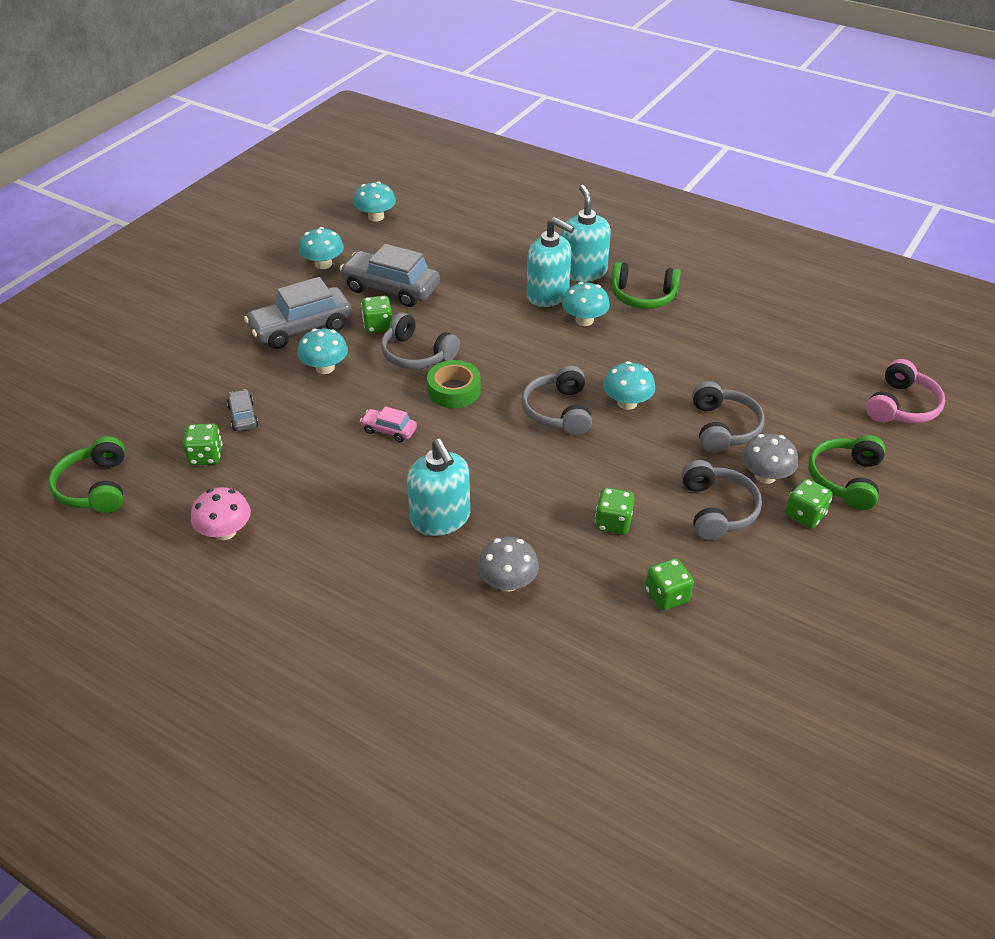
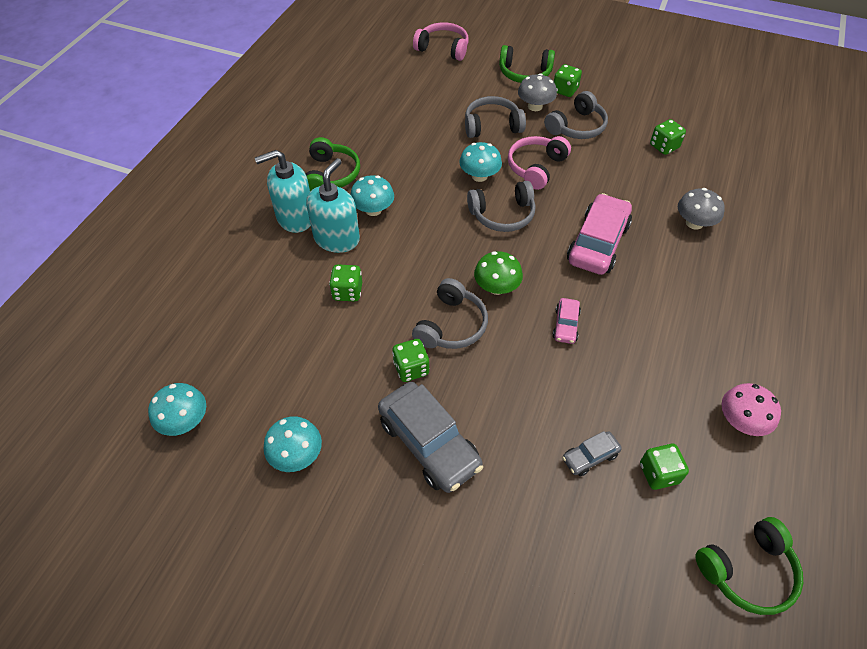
camera: 100 degrees left, 10 degrees up
turquoise mushroom [298,329,348,374] -> none
grey car [340,244,440,307] -> none
turquoise soap dispenser [407,439,470,536] -> none
green tape [427,360,481,408] -> green mushroom [474,251,523,295]
green dice [595,488,634,534] -> green dice moved to [329,264,362,301]
grey headphones [682,460,762,540] -> grey headphones turned 150 degrees clockwise [544,91,608,139]
none -> pink headphones [508,136,571,190]
none -> pink car [567,193,632,275]

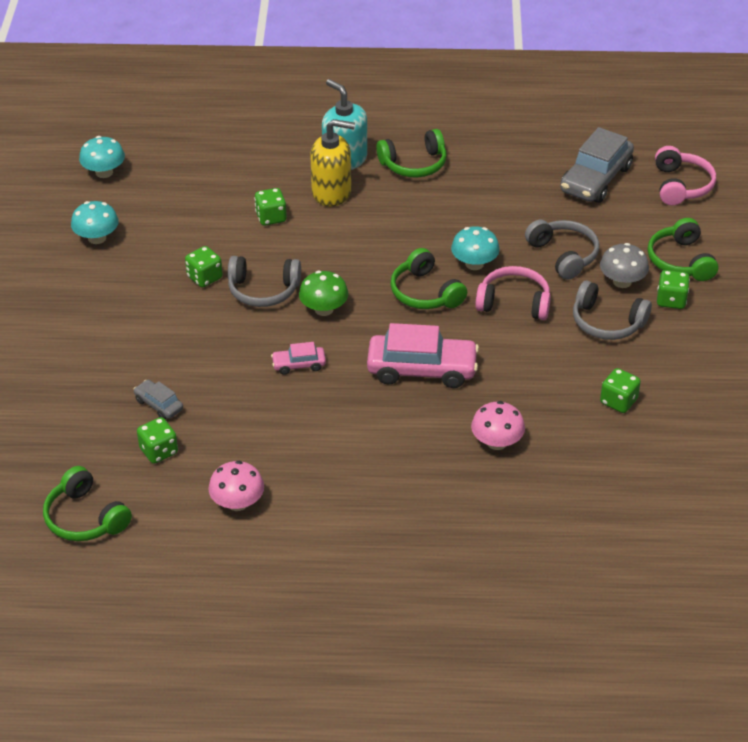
camera: 70 degrees right, 10 degrees down
turquoise soap dispenser [306,158,360,253] -> yellow soap dispenser [310,119,355,207]
turquoise mushroom [350,175,394,216] -> none
grey car [378,382,483,493] -> grey car moved to [560,127,634,203]
grey headphones [467,181,535,232] -> green headphones [390,248,467,309]
grey mushroom [678,188,725,230] -> pink mushroom [471,401,525,450]

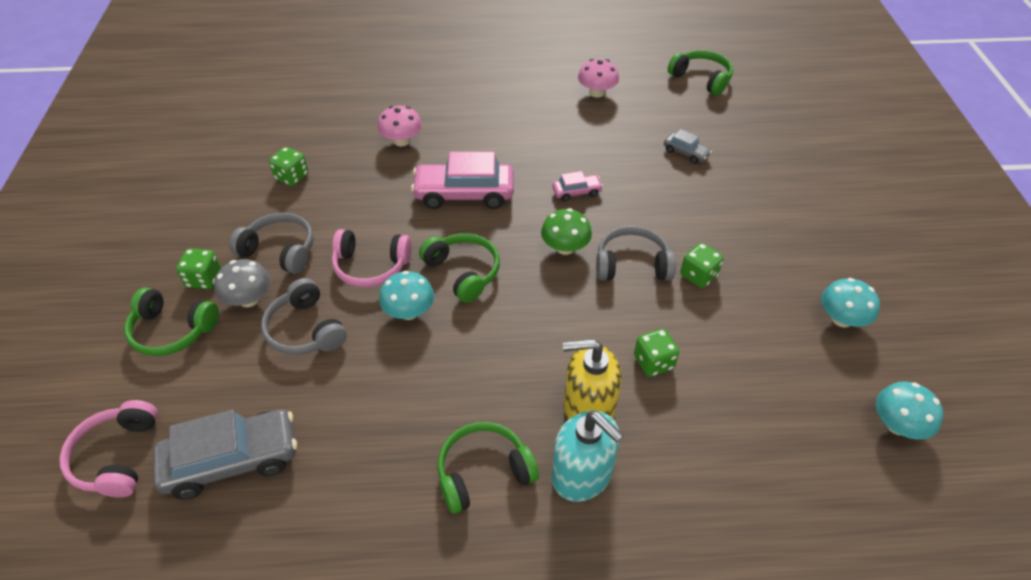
camera: 175 degrees right, 5 degrees up
green dice [137,417,178,464] -> none
grey car [560,127,634,203] -> grey car turned 45 degrees clockwise [153,409,297,499]
green headphones [648,218,718,281] -> green headphones turned 120 degrees clockwise [124,287,219,356]

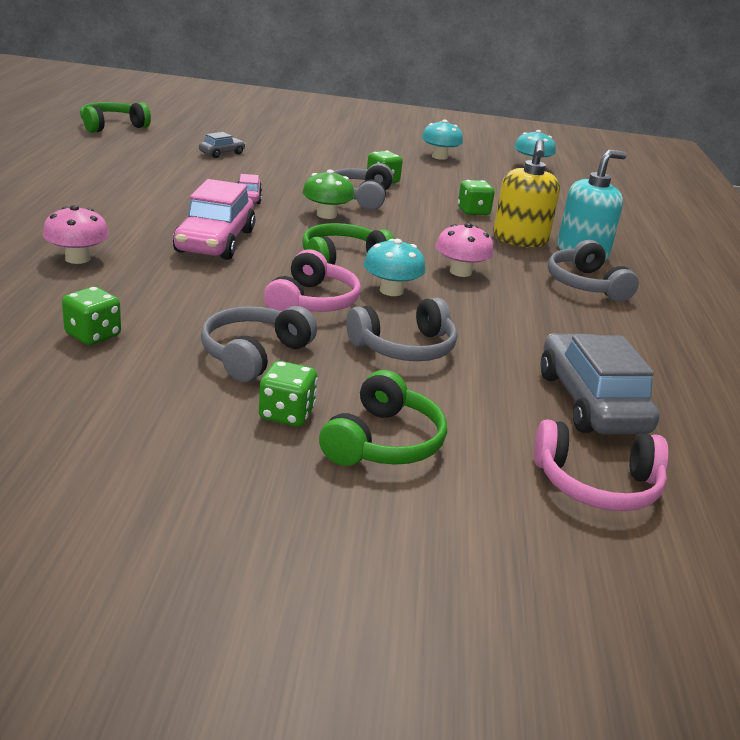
camera: 85 degrees left, 20 degrees down
grey mushroom [214,259,271,307] -> none
green headphones [437,422,539,514] -> grey headphones [548,240,639,302]
pink mushroom [578,59,619,98] -> pink mushroom moved to [436,223,494,277]

